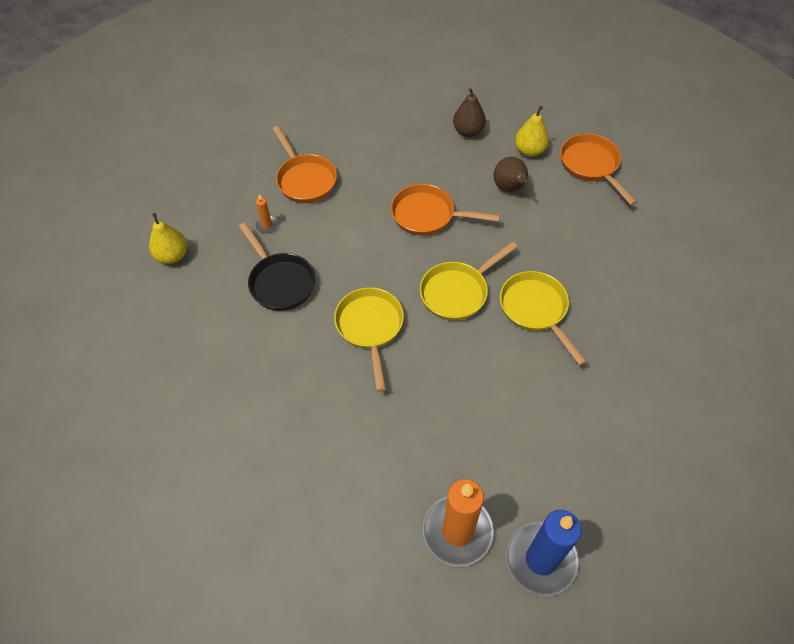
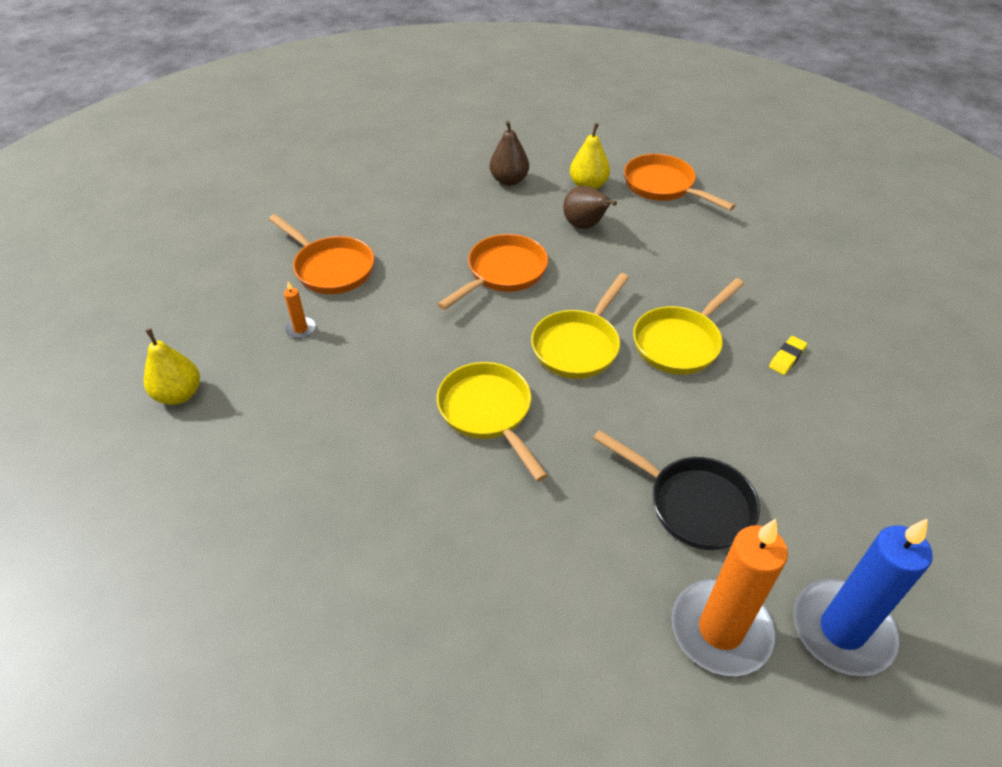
camera: 20 degrees left, 10 degrees down
black pan [239,222,315,311] -> black pan moved to [593,430,760,550]
orange pan [391,184,500,236] -> orange pan turned 135 degrees clockwise [437,234,548,310]
yellow pan [500,271,587,366] -> yellow pan turned 90 degrees counterclockwise [633,278,744,375]
none -> yellow eraser [769,336,807,375]

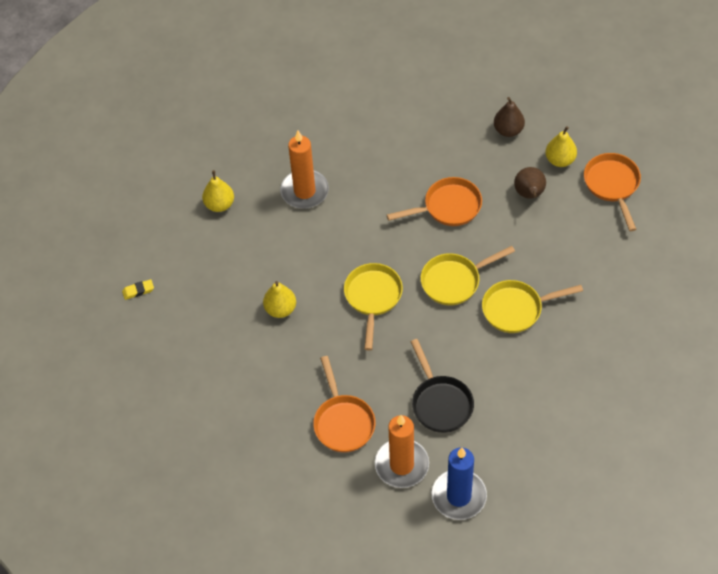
camera: 35 degrees right, 10 degrees up
orange pan [269,214,374,294] -> orange pan moved to [313,356,376,453]
orange candle [284,282,316,339] -> orange candle [280,131,329,209], size x2.40
yellow eraser [769,336,807,375] -> yellow eraser moved to [122,279,154,300]
none -> yellow pear [263,281,296,318]

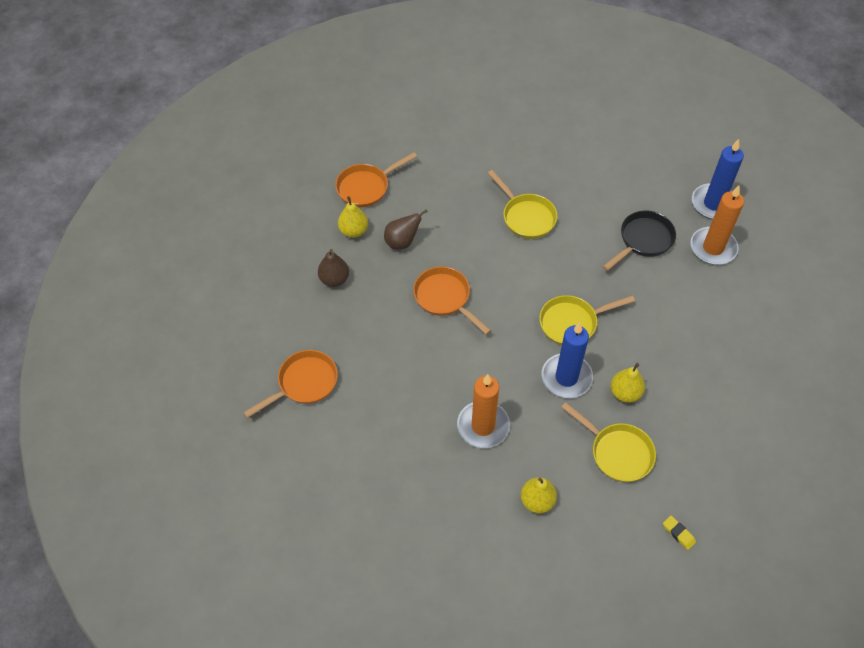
camera: 115 degrees left, 0 degrees up
orange pan [313,356,376,453] -> orange pan moved to [243,350,338,418]
yellow pan [421,246,515,306] -> yellow pan moved to [561,402,656,482]
none -> blue candle [542,322,593,398]

